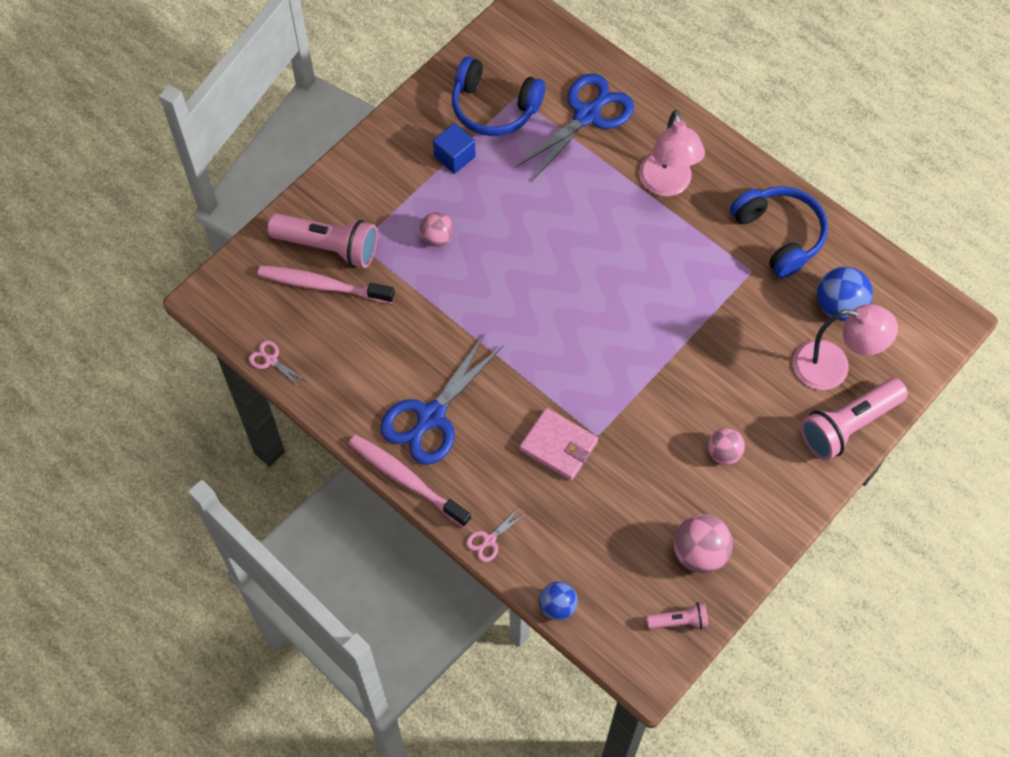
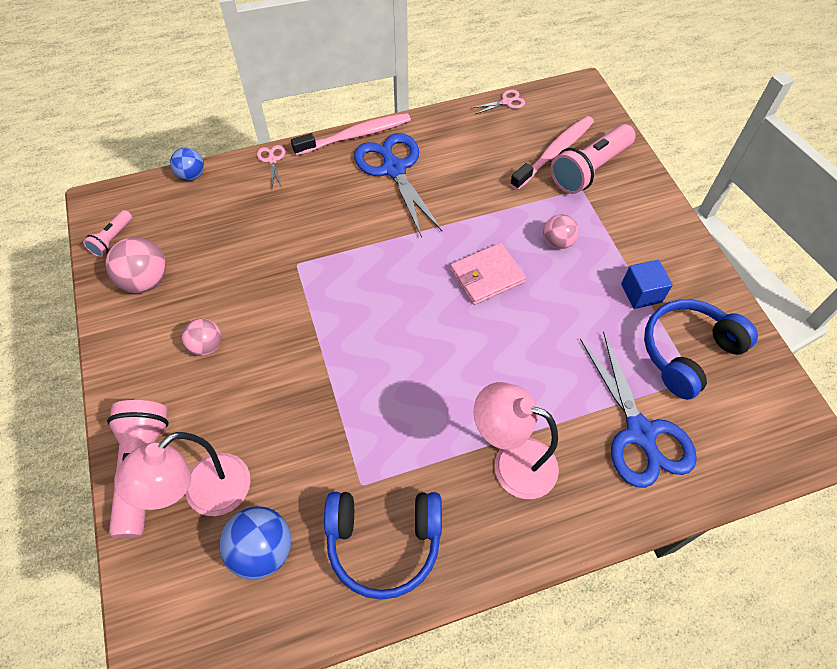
camera: 120 degrees right, 5 degrees down
pink wallet [519,408,598,481] -> pink wallet moved to [450,243,526,305]

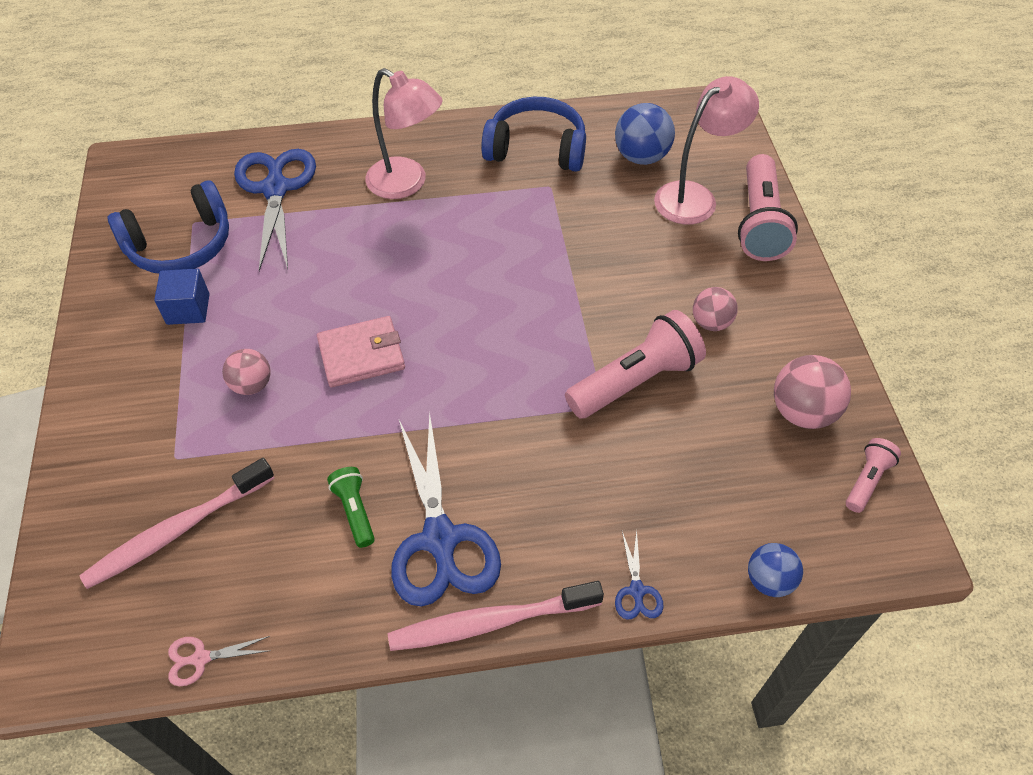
camera: 170 degrees left, 5 degrees down
pink scissors [257,145,285,188] -> blue scissors [615,530,663,620]
pink flashlight [551,124,636,194] -> pink flashlight moved to [565,310,706,419]
none -> green flashlight [327,467,375,548]

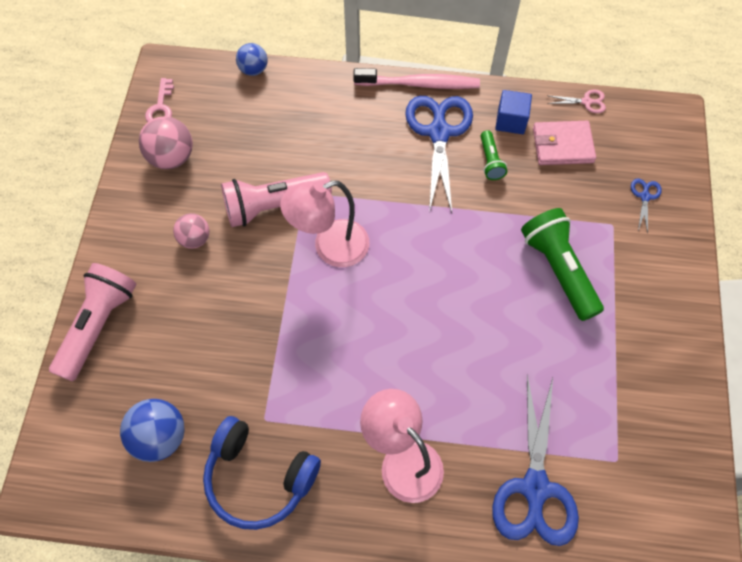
camera: 165 degrees left, 10 degrees up
pink toothbrush [79,458,274,589] -> none
blue headphones [108,180,229,274] -> none
blue cube [154,269,209,325] -> blue cube moved to [495,90,532,134]
pink ball [222,349,271,395] -> green flashlight [521,208,604,321]
pink wallet [317,316,405,387] -> pink wallet moved to [533,121,596,165]
blue scissors [615,530,663,620] -> blue scissors moved to [631,178,662,233]
pink lamp [654,76,759,225] -> pink lamp moved to [280,180,369,267]
pink flashlight [846,438,901,513] -> pink key [145,78,174,122]

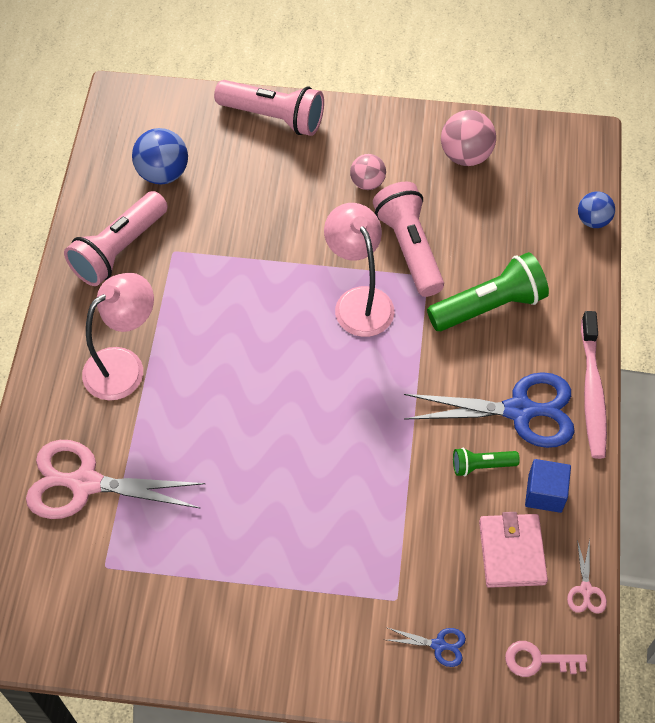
camera: 90 degrees right, 5 degrees down
pink key [145,78,174,122] -> pink key moved to [505,641,587,677]
blue headphones [203,416,321,530] -> pink flashlight [64,191,168,286]
blue scissors [492,375,579,546] -> pink scissors [26,440,206,519]
green flashlight [521,208,604,321] -> green flashlight moved to [427,252,549,331]

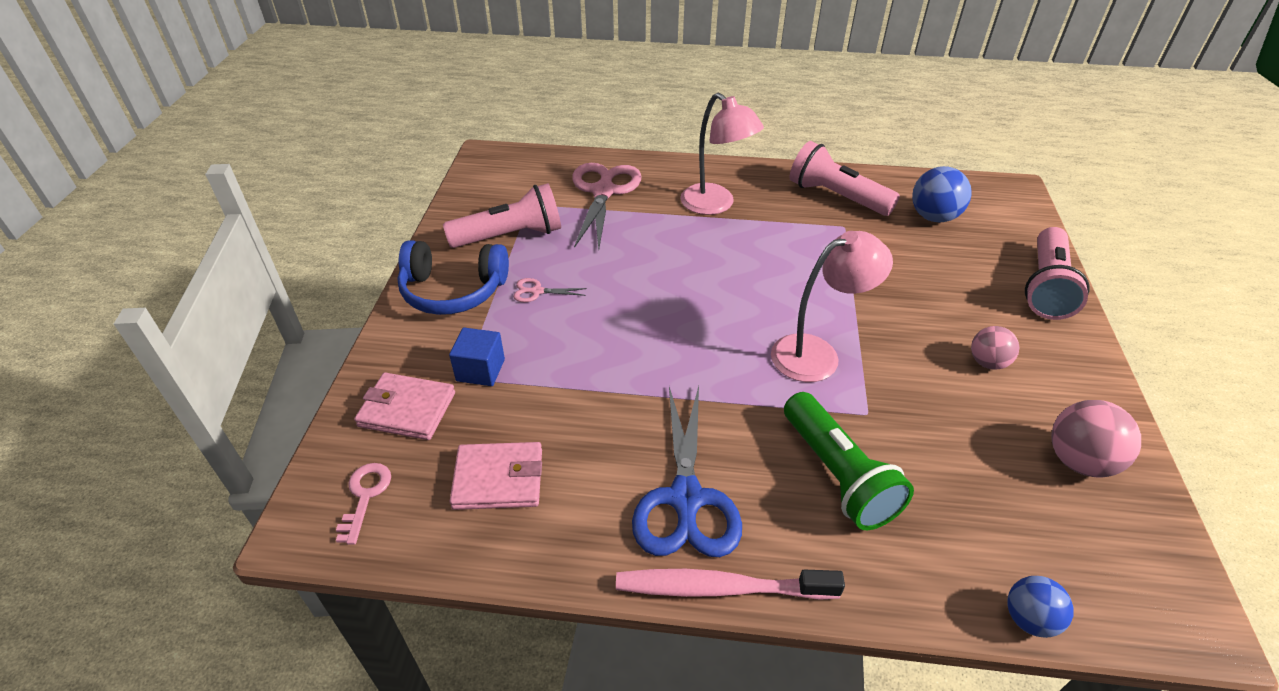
camera: 90 degrees right, 15 degrees down
pink flashlight [373,182,444,297] -> pink flashlight moved to [443,183,561,248]
blue scissors [386,627,466,667] -> pink wallet [354,372,455,440]
green flashlight [453,448,520,477] -> none
blue cube [525,459,571,513] -> blue cube moved to [449,327,505,386]
pink scissors [567,539,607,614] -> pink scissors moved to [513,278,587,302]
none -> blue headphones [397,240,509,315]

